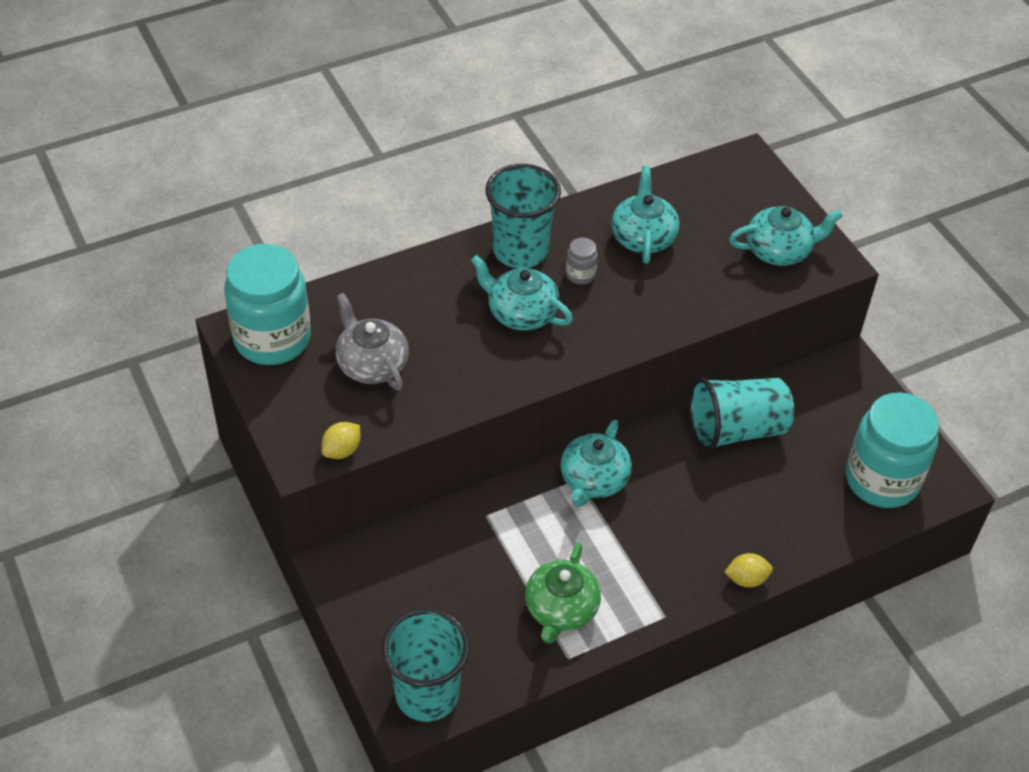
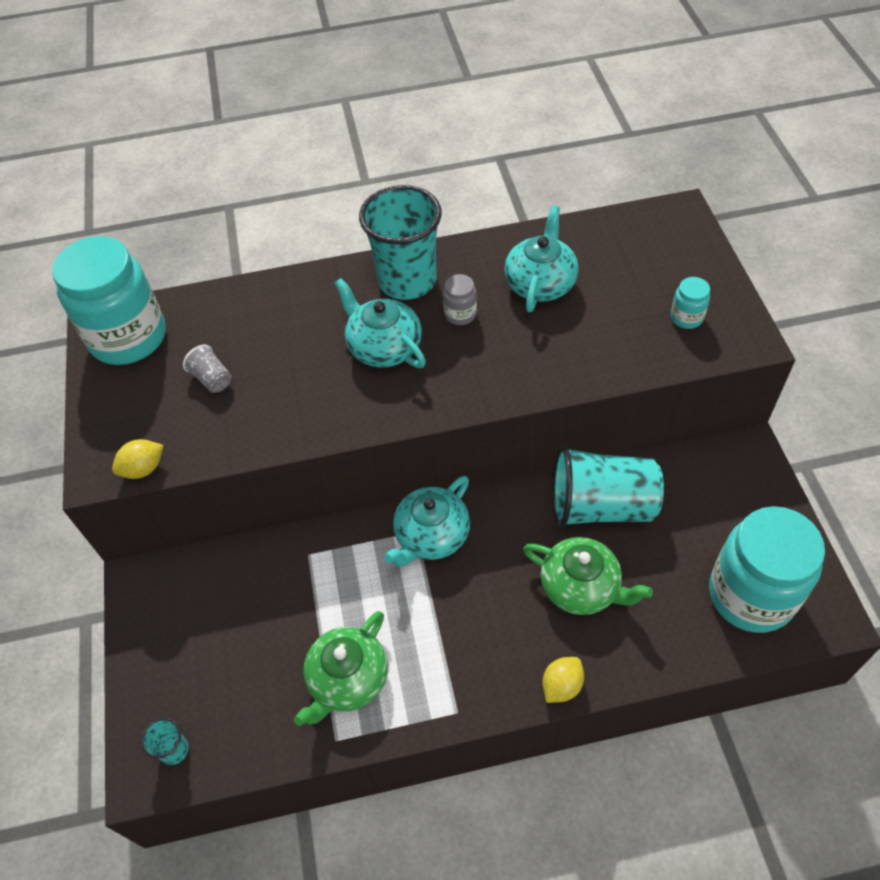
camera: 20 degrees right, 5 degrees up
grey teapot [335,293,409,391] -> grey cup [183,345,231,393]
turquoise cup [382,608,470,722] -> turquoise cup [141,718,189,765], size x0.42
yellow lemon [724,553,773,588] -> yellow lemon turned 60 degrees counterclockwise [542,657,584,703]
turquoise teapot [729,206,843,266] -> turquoise jar [671,277,710,329]
none -> green teapot [523,537,653,615]

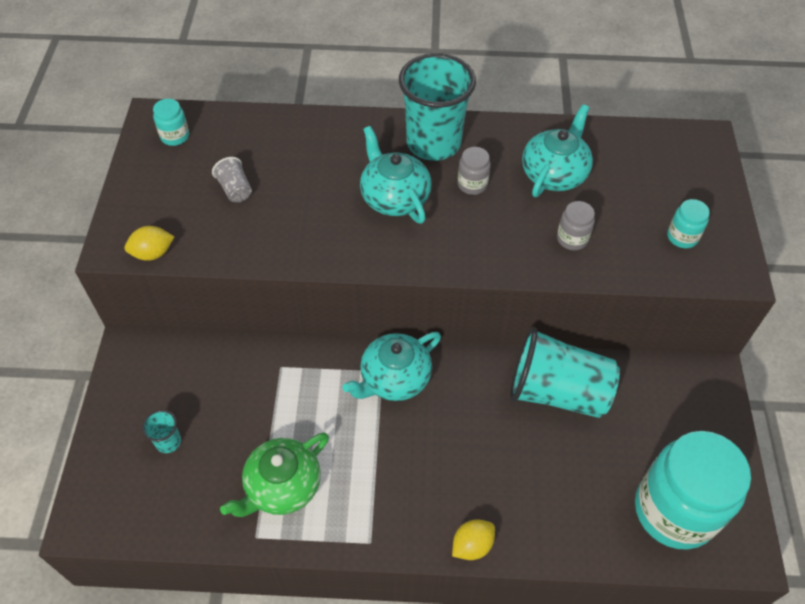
camera: 10 degrees right, 0 degrees up
turquoise jar [52,236,166,365] -> turquoise jar [153,99,189,146], size x0.41
turquoise cup [141,718,189,765] -> turquoise cup moved to [142,410,181,453]
green teapot [523,537,653,615] -> none
none -> grey jar [557,201,595,250]

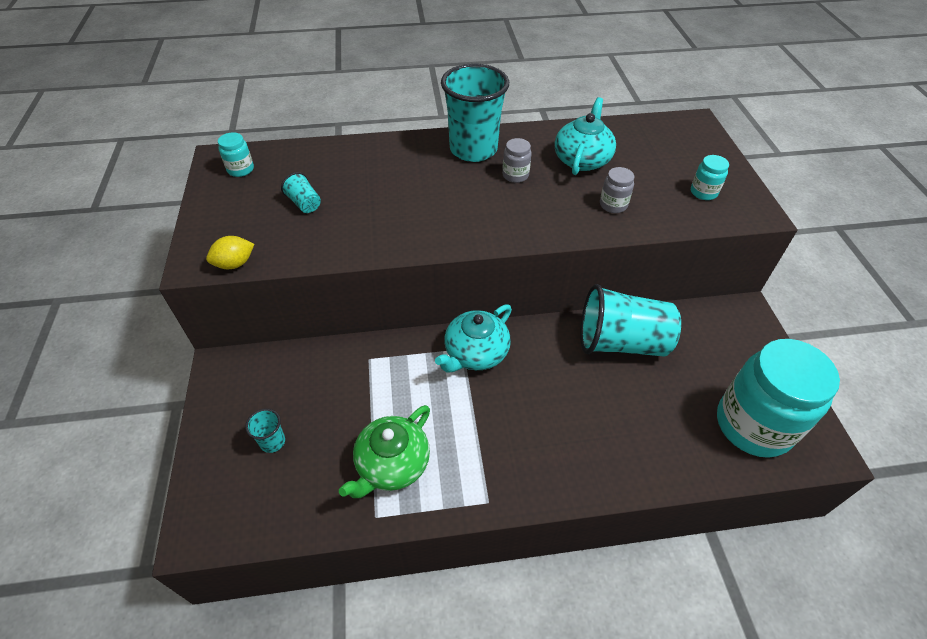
camera: 10 degrees left, 5 degrees down
grey cup [212,157,252,202] -> turquoise cup [281,172,321,213]
turquoise teapot [360,126,432,224] -> none
yellow lemon [452,519,495,560] -> none

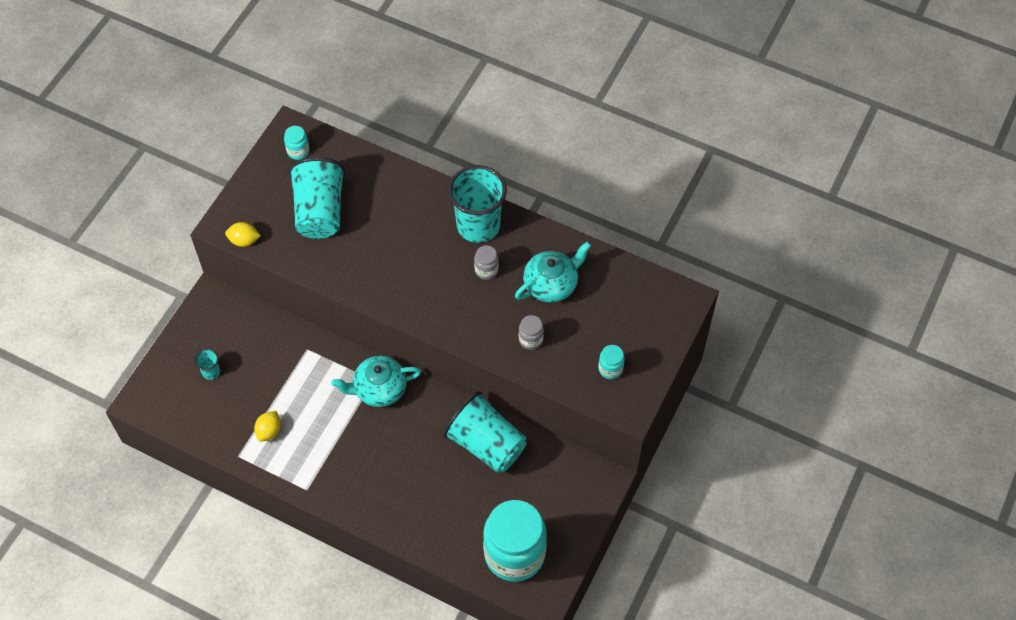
camera: 35 degrees right, 10 degrees up
turquoise cup [281,172,321,213] -> turquoise cup [288,157,346,239], size x2.36
green teapot [339,405,430,498] -> yellow lemon [254,411,281,442]

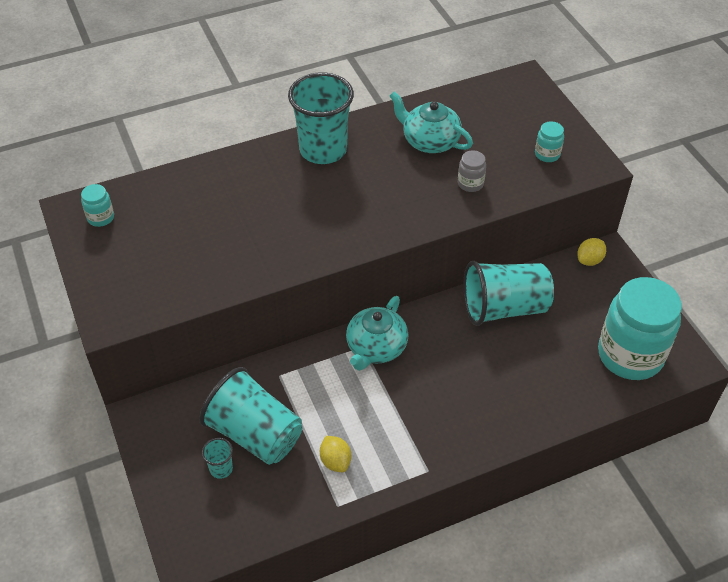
camera: 50 degrees left, 10 degrees down
yellow lemon [225,222,261,247] -> yellow lemon moved to [577,238,606,266]
turquoise cup [288,157,346,239] -> turquoise cup moved to [199,367,302,465]
grey jar [474,245,499,280] -> none
turquoise teapot [515,242,591,303] -> turquoise teapot turned 60 degrees counterclockwise [390,92,473,153]

